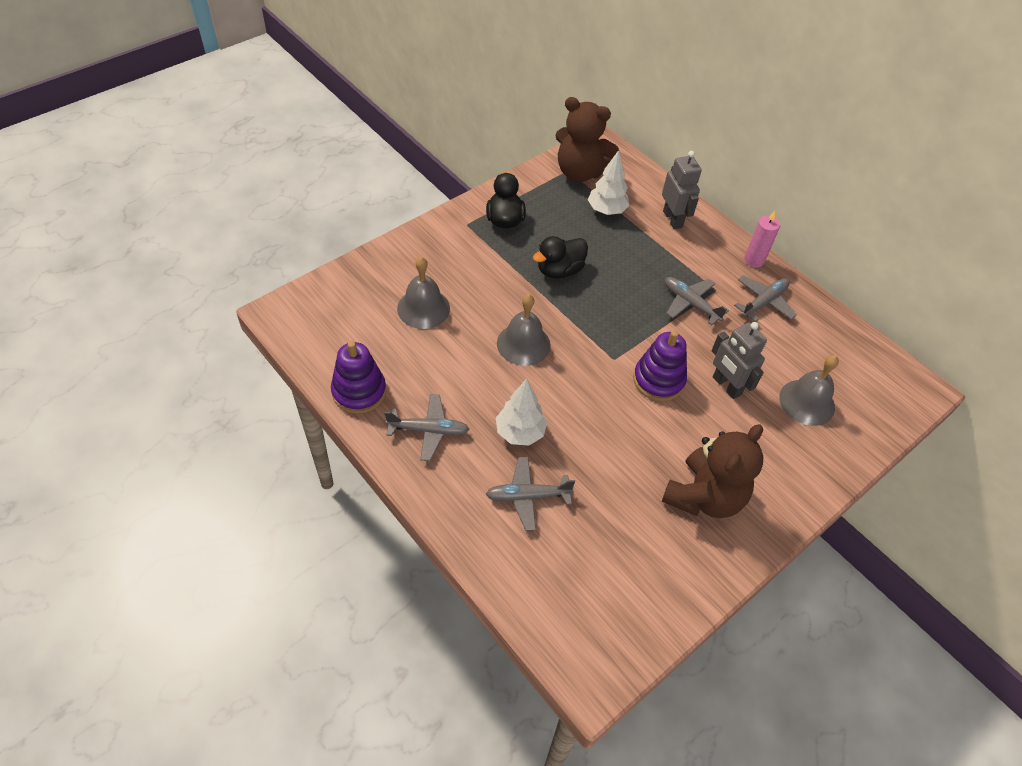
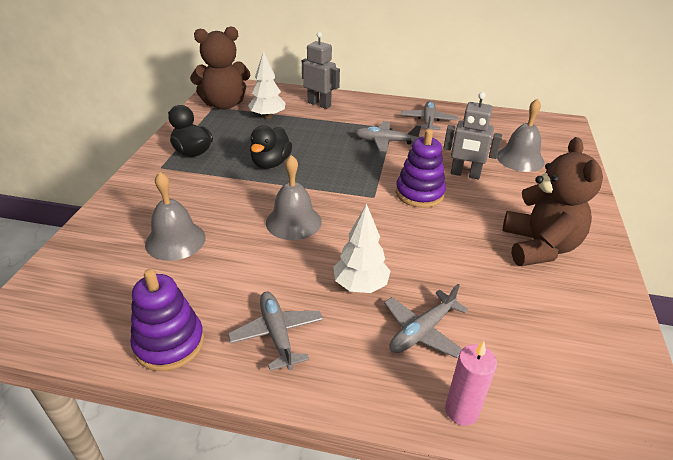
camera: 35 degrees left, 15 degrees down
grey plane [385,394,470,461] -> grey plane turned 75 degrees counterclockwise [228,292,323,371]
pink candle [744,211,780,268] -> pink candle moved to [445,341,497,426]

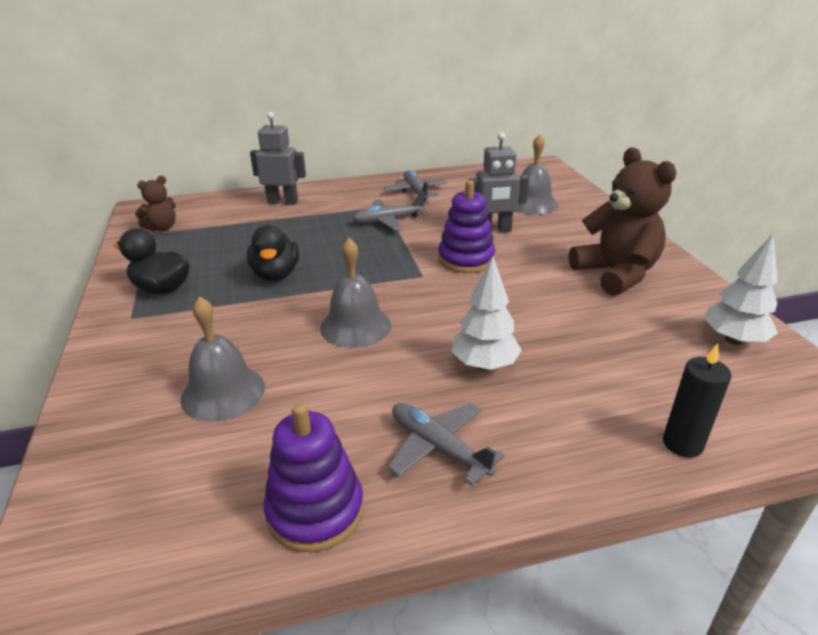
camera: 25 degrees left, 5 degrees down
brown teddy bear [190,26,250,109] -> brown teddy bear [135,176,176,231], size x0.52
white tree [248,51,286,119] -> white tree moved to [704,234,778,345]
grey plane [384,284,468,358] -> none
pink candle [445,341,497,426] -> black candle [663,344,731,458]

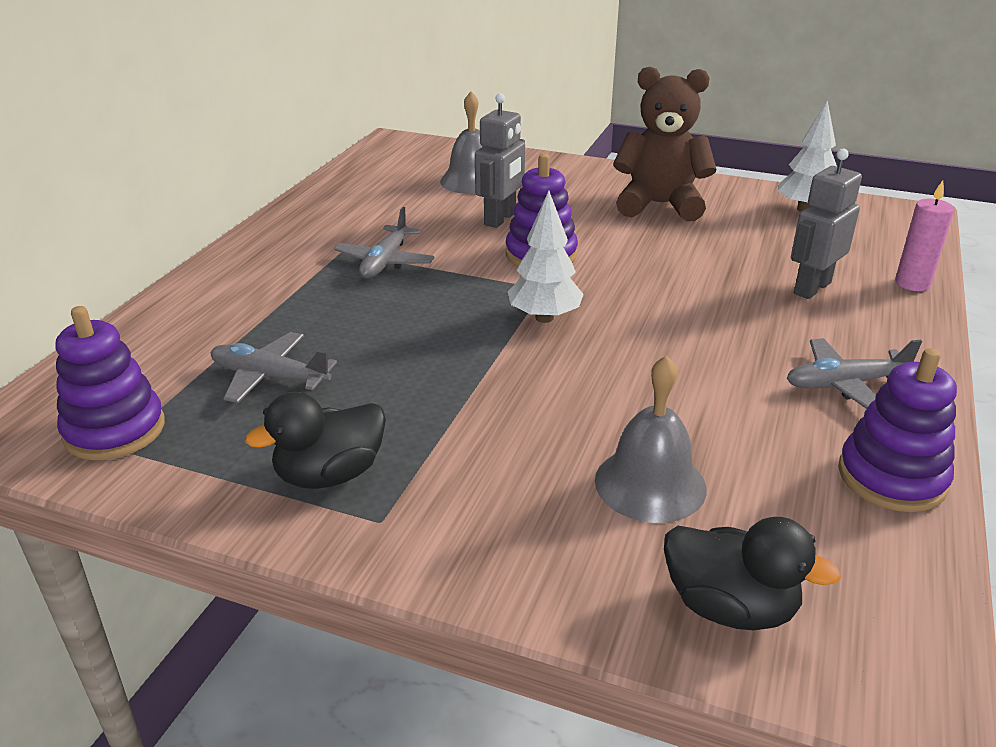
camera: 55 degrees left, 0 degrees up
brown teddy bear [135,176,176,231] -> purple stacking toy [55,306,165,460]
black duck [247,225,299,281] -> black duck moved to [664,517,841,630]
grey robot [250,112,306,205] -> grey robot moved to [791,149,862,299]
grey bell [320,238,391,348] -> none
grey plane [384,170,447,202] -> grey plane moved to [210,332,337,403]
white tree [452,256,522,371] -> white tree moved to [508,191,584,323]
black candle [663,344,731,458] -> pink candle [895,180,954,291]

